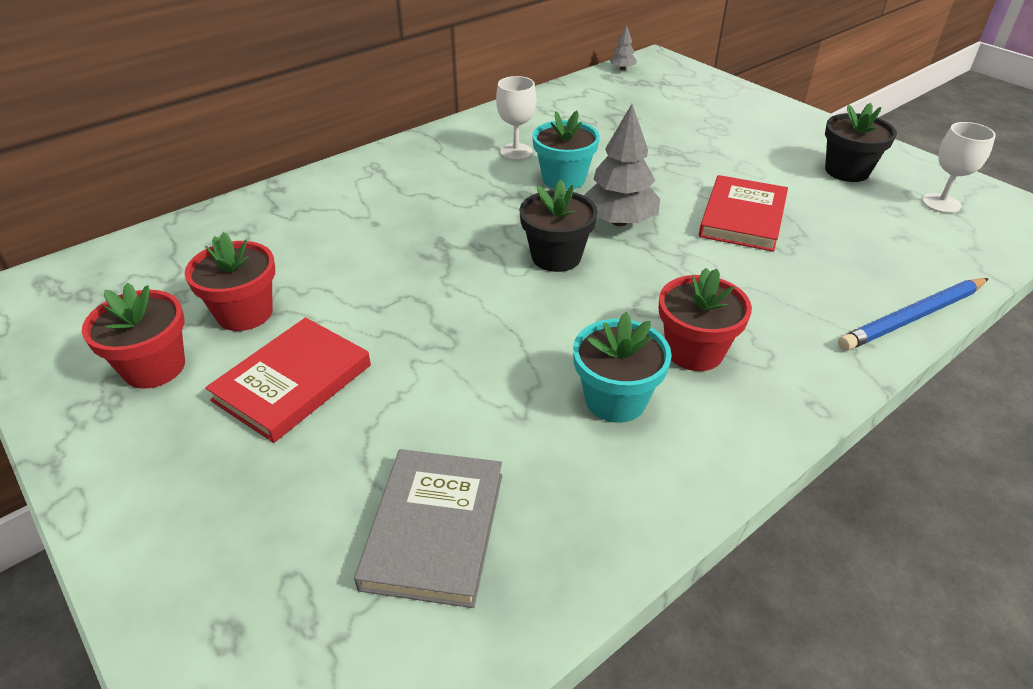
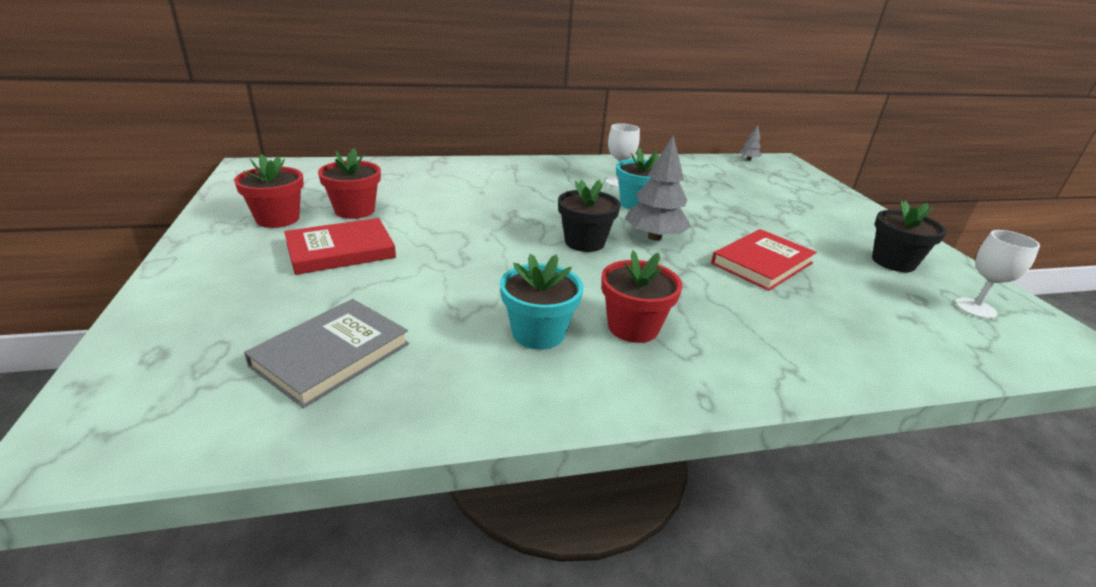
camera: 25 degrees right, 10 degrees down
blue pencil [838,278,989,351] -> none

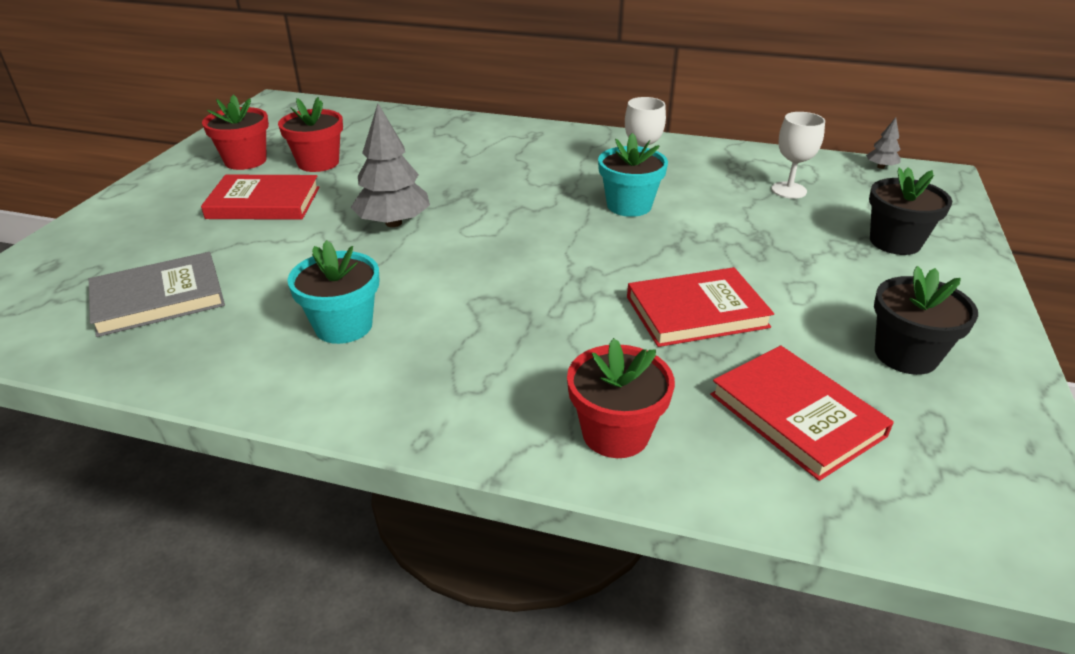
camera: 30 degrees right, 5 degrees up
black flower pot [558,180,621,252] -> black flower pot moved to [869,167,952,255]
red flower pot [601,250,683,343] -> red flower pot moved to [567,338,675,458]
grey tree [625,135,691,241] -> grey tree moved to [351,104,430,227]
white goblet [955,230,1040,319] -> white goblet moved to [771,112,825,199]
none -> red book [710,346,894,481]

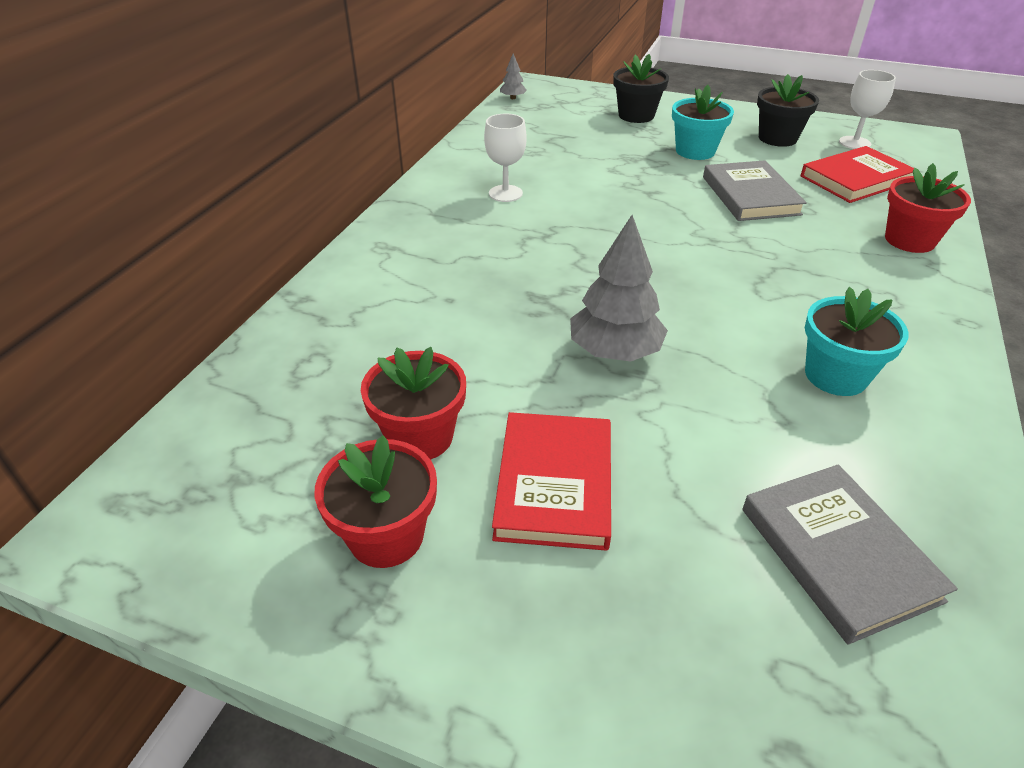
camera: 85 degrees left, 5 degrees up
turquoise flower pot [598,133,668,217] -> turquoise flower pot moved to [672,85,734,160]
red book [627,267,774,347] -> grey book [703,160,807,221]
white goblet [771,112,825,199] -> white goblet moved to [839,70,896,149]

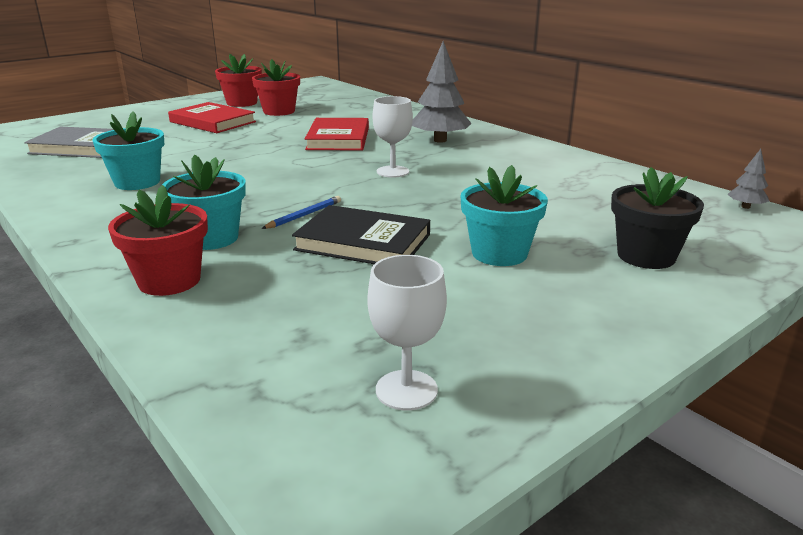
camera: 120 degrees right, 15 degrees down
white goblet [484,114,527,202] -> white goblet moved to [373,96,413,178]
grey tree [570,215,668,361] -> grey tree moved to [412,41,472,143]
grey book [703,160,807,221] -> black book [292,205,430,264]
black flower pot [757,74,819,147] -> none
red book [801,146,914,203] -> red book moved to [305,118,369,151]
none -> turquoise flower pot [161,155,246,250]
none -> blue pencil [261,196,341,229]

